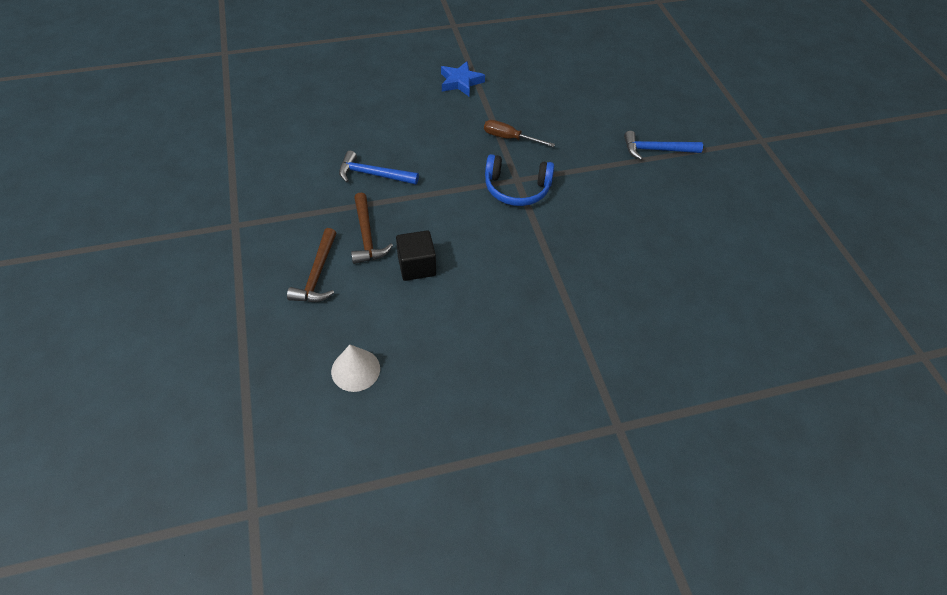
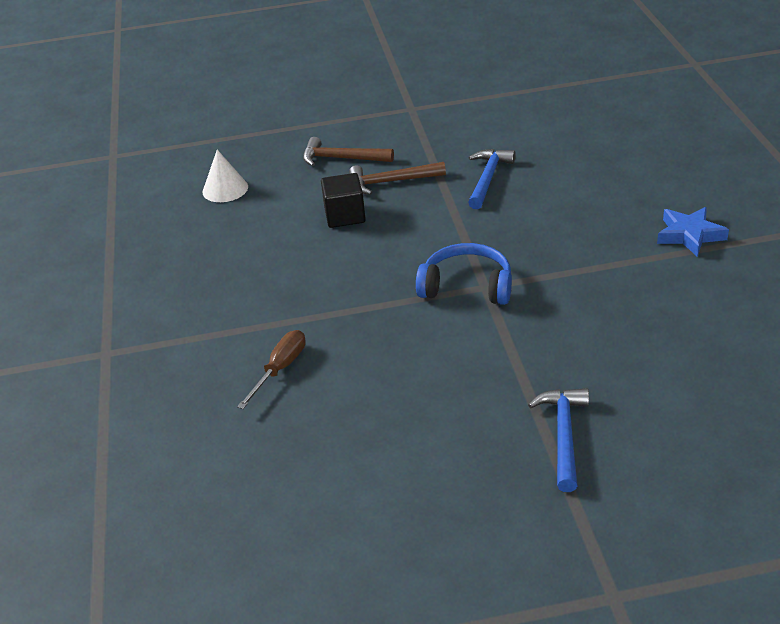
camera: 100 degrees right, 15 degrees down
brown screwdriver [484,120,555,147] -> brown screwdriver moved to [237,330,306,409]
blue headphones [485,154,554,206] -> blue headphones turned 90 degrees clockwise [416,243,512,305]

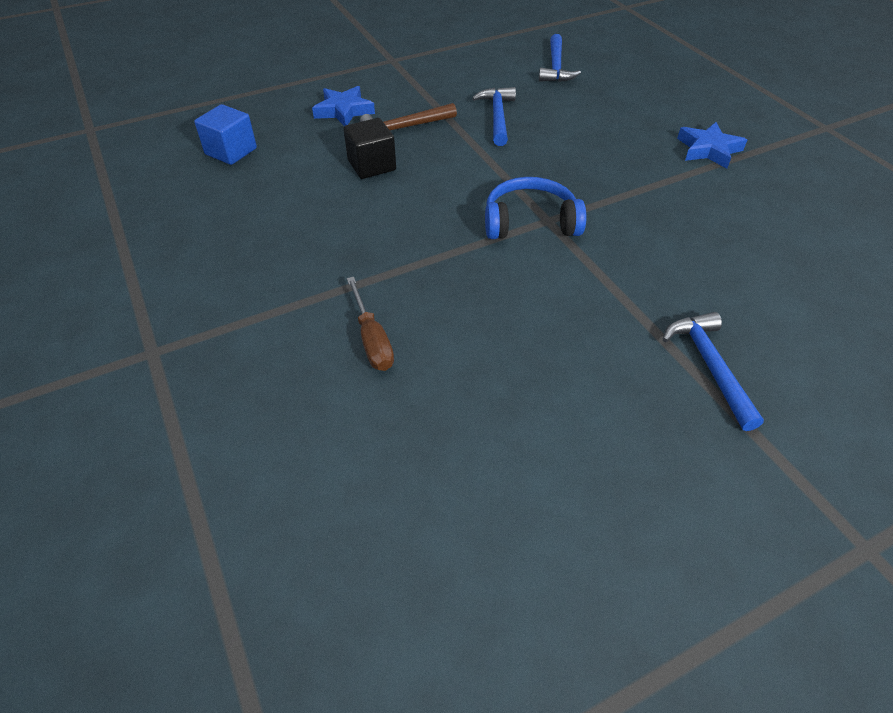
camera: 20 degrees left, 10 degrees up
white cone [203,150,248,202] -> blue cube [194,104,257,165]
brown screwdriver [237,330,306,409] -> brown screwdriver turned 150 degrees clockwise [347,277,394,371]
brown hammer [303,137,394,166] -> blue star [312,86,375,126]
none -> blue hammer [539,34,581,82]

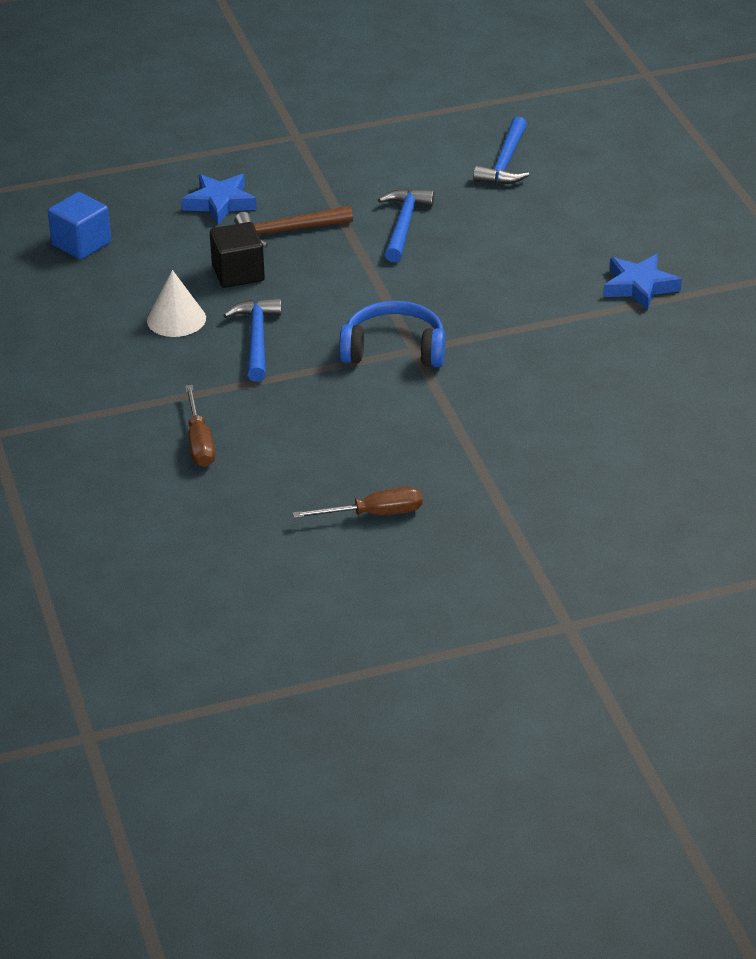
camera: 10 degrees right, 10 degrees down
blue hammer [663,312,764,431] -> blue hammer moved to [224,298,282,382]
none -> white cone [147,270,206,337]
none -> brown screwdriver [293,487,422,518]

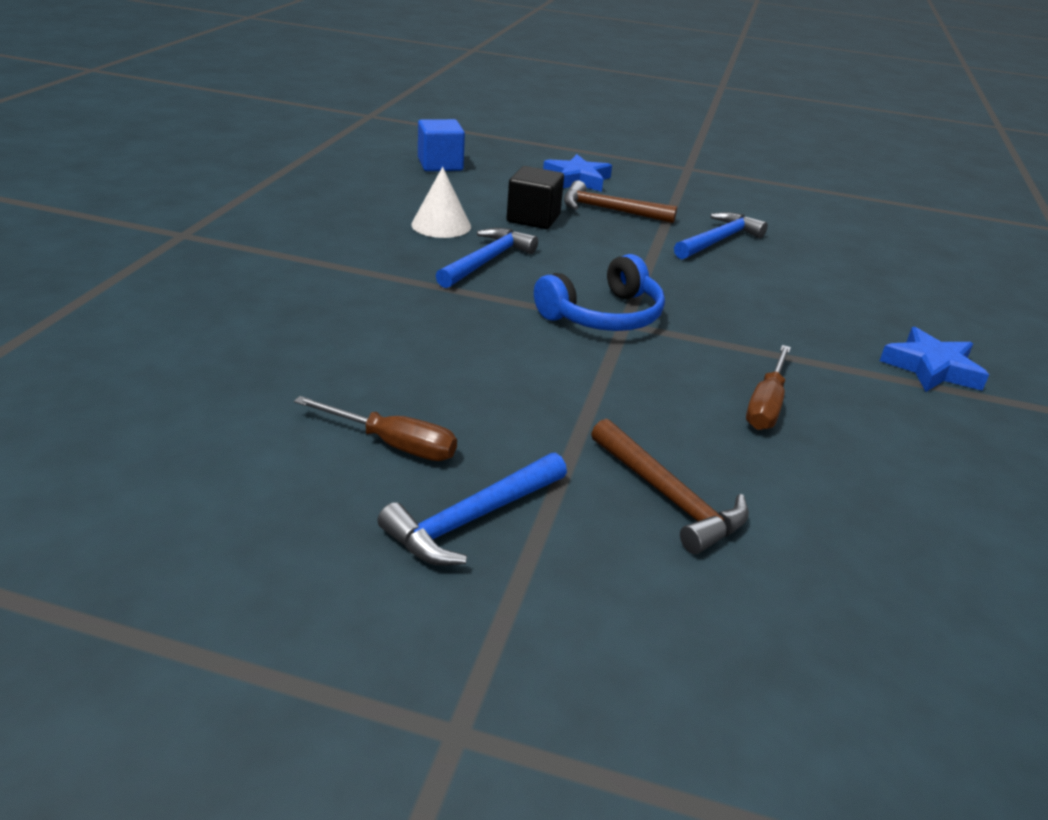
camera: 30 degrees right, 5 degrees down
brown screwdriver [185,385,215,467] -> brown screwdriver moved to [746,345,791,430]
blue headphones [339,301,445,367] -> blue headphones turned 105 degrees clockwise [534,254,665,331]
blue hammer [473,117,529,184] -> blue hammer moved to [377,453,567,566]
none -> brown hammer [591,419,749,554]

